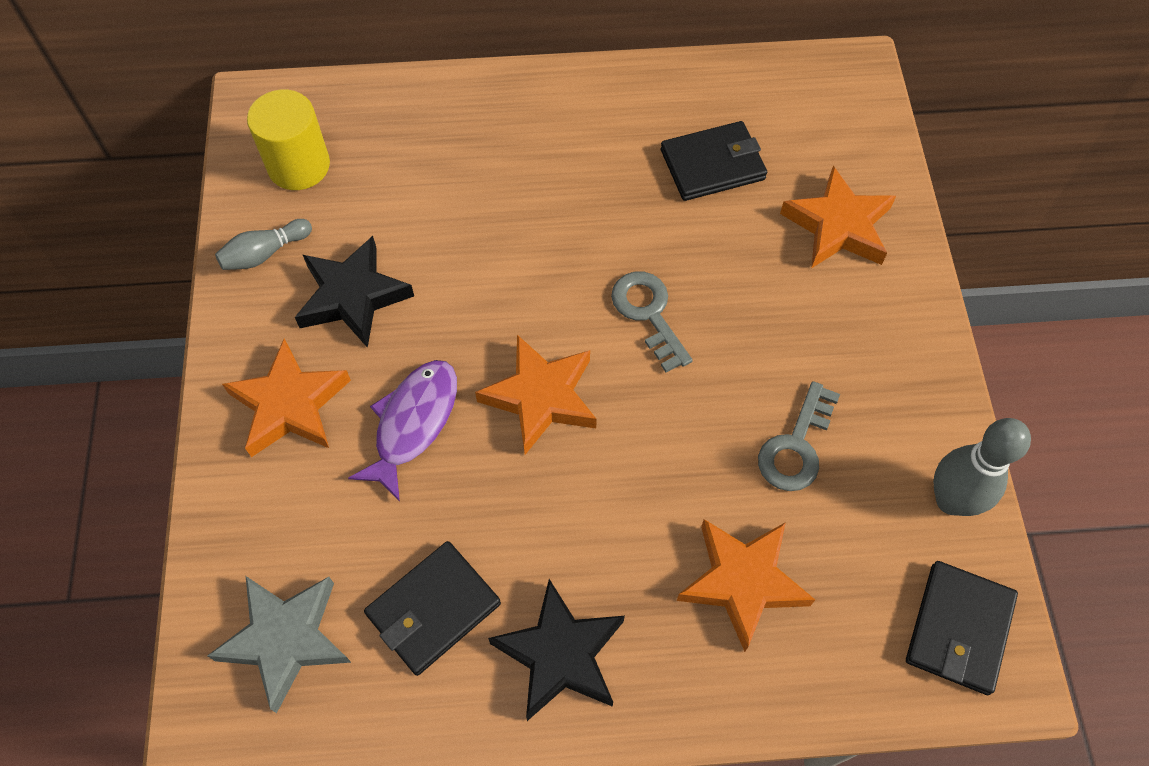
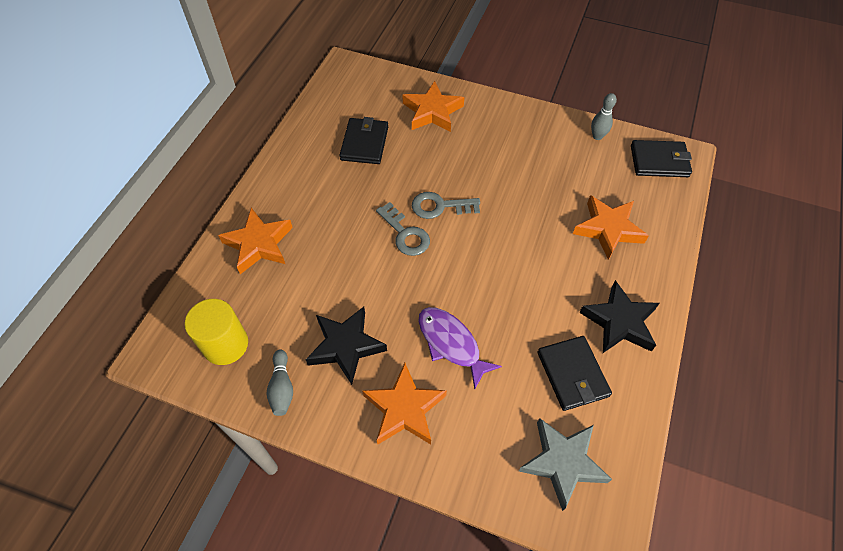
camera: 65 degrees left, 5 degrees down
orange star [475,335,597,455] -> orange star moved to [218,208,293,274]
grey key [758,381,840,491] -> grey key moved to [376,202,430,256]
black wallet [906,561,1018,695] -> black wallet turned 45 degrees counterclockwise [631,140,692,177]
grey bowling pin [933,418,1031,516] -> grey bowling pin [591,93,617,140], size x0.62

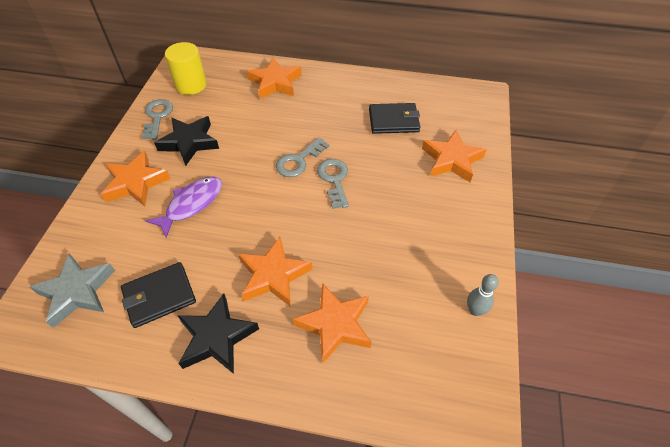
camera: 80 degrees right, 5 degrees down
grey bowling pin [267,349,293,416] -> grey key [142,99,173,140]
black wallet [631,140,692,177] -> none
none -> orange star [238,237,312,307]

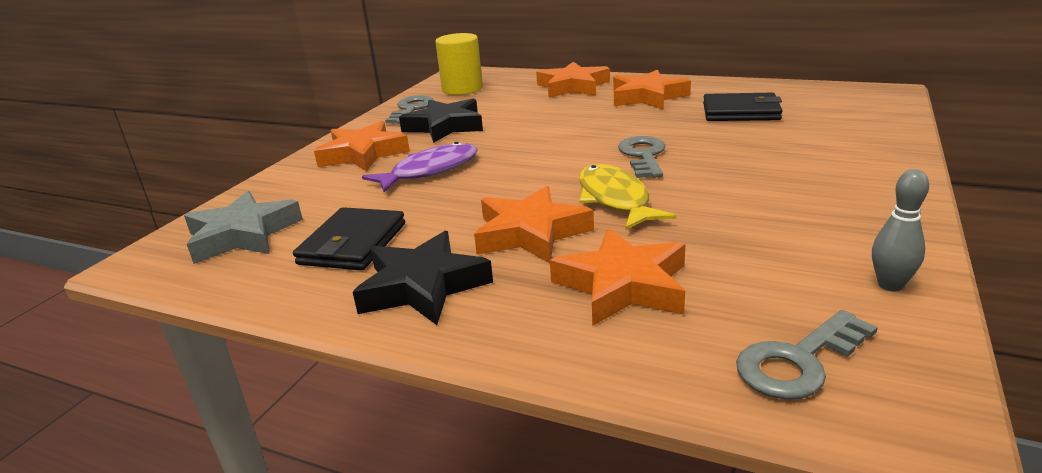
camera: 15 degrees right, 25 degrees down
black wallet [121,262,196,328] -> black wallet turned 60 degrees counterclockwise [293,207,405,271]
grey key [276,137,329,177] -> grey key moved to [736,310,878,400]
orange star [422,130,487,182] -> orange star moved to [613,70,691,110]
none -> yellow fish [579,164,676,230]

